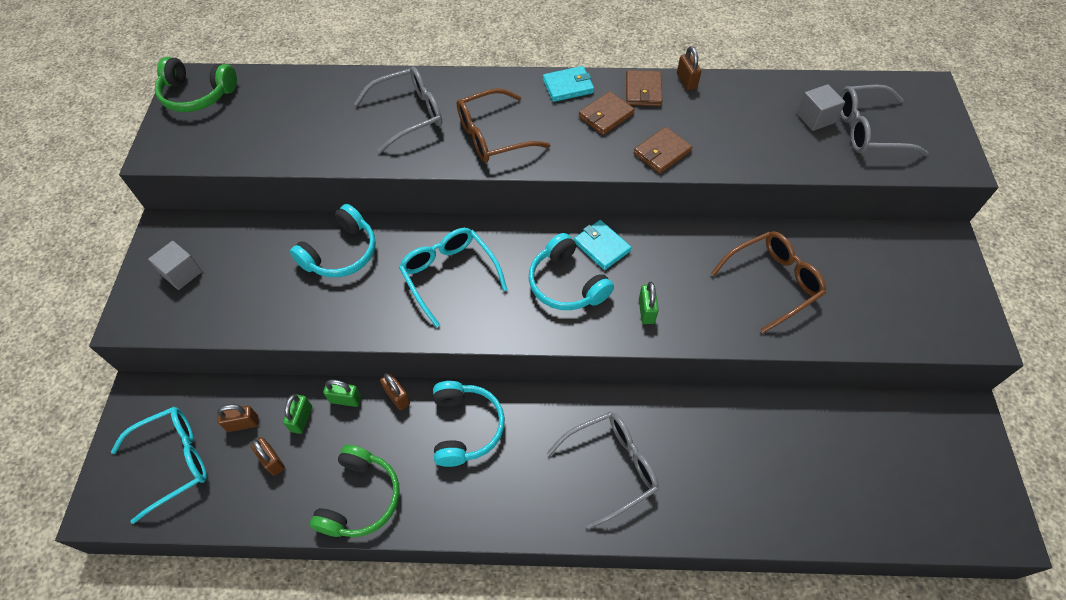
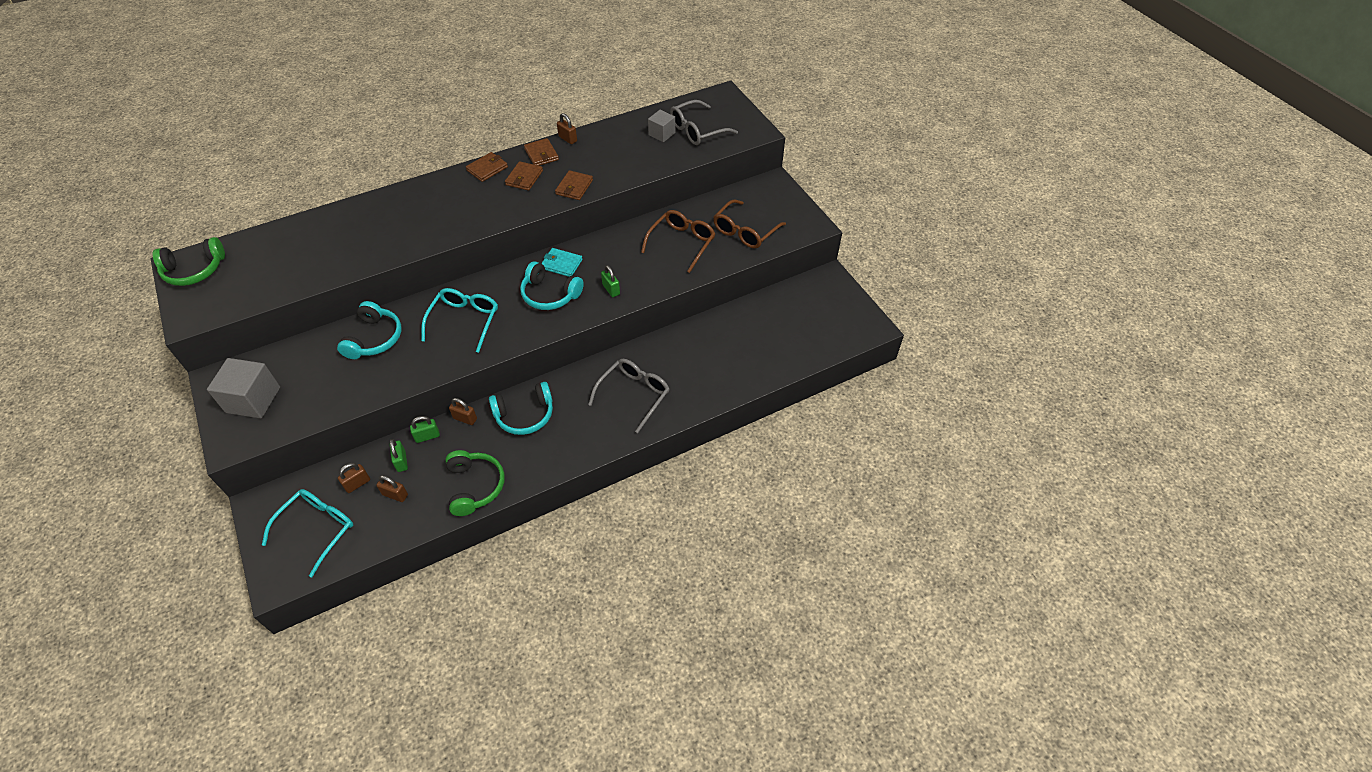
camera: 30 degrees left, 5 degrees down
grey cube [148,241,202,290] -> grey cube [207,358,280,418], size x1.66
grey glasses [354,67,442,153] -> none
turquoise glasses [399,228,507,327] -> turquoise glasses turned 75 degrees clockwise [421,288,498,353]
turquoise headphones [433,381,505,467] -> turquoise headphones turned 105 degrees clockwise [489,382,553,435]
brown glasses [457,88,551,163] -> brown glasses moved to [714,200,786,248]
turquoise wallet [543,66,594,102] -> brown wallet [466,152,508,182]

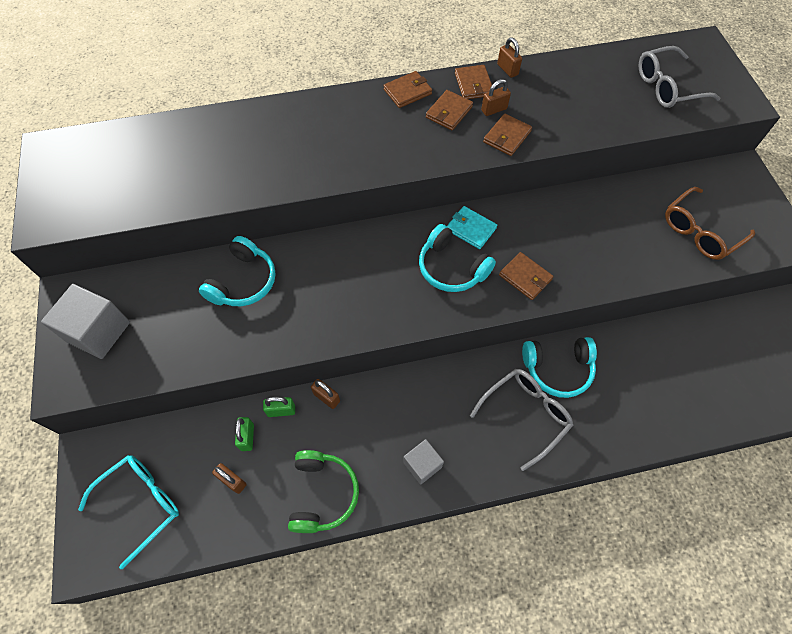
camera: 15 degrees right, 10 degrees up
green headphones [153,237,225,286] -> none
brown padlock [338,463,370,493] -> brown padlock moved to [481,79,511,116]
turquoise glasses [421,288,498,353] -> none
turquoise headphones [489,382,553,435] -> turquoise headphones moved to [522,337,597,398]
green padlock [601,265,620,297] -> brown wallet [499,252,553,300]
brown glasses [641,210,715,273] -> none
grey cube [648,110,675,142] -> grey cube moved to [403,439,444,485]

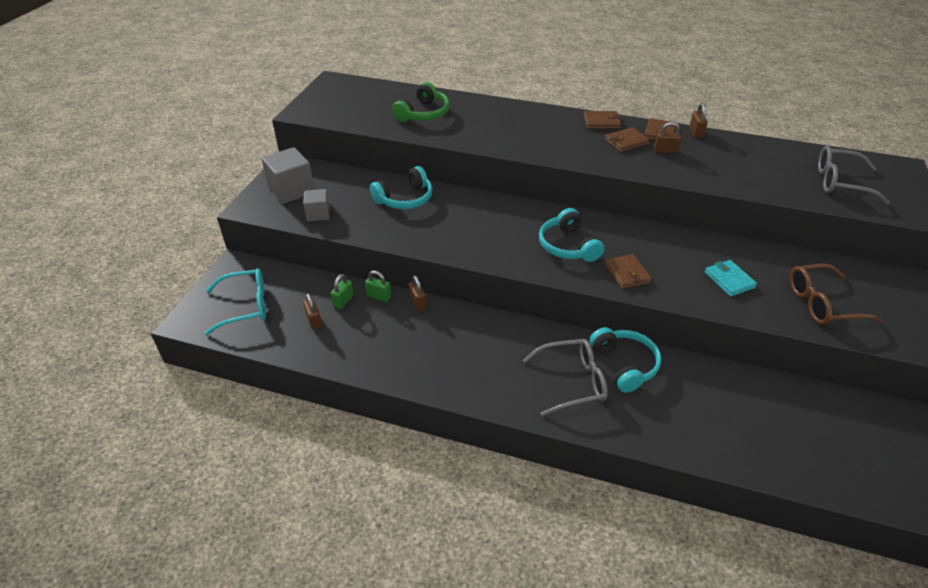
camera: 30 degrees right, 20 degrees down
green headphones [288,450,359,533] -> green headphones moved to [392,82,449,122]
grey cube [403,439,444,485] -> grey cube moved to [303,189,330,221]
turquoise wallet [447,206,497,249] -> turquoise wallet moved to [705,260,757,297]
brown wallet [483,113,532,156] -> none
turquoise headphones [522,337,597,398] -> turquoise headphones turned 135 degrees counterclockwise [589,327,662,393]

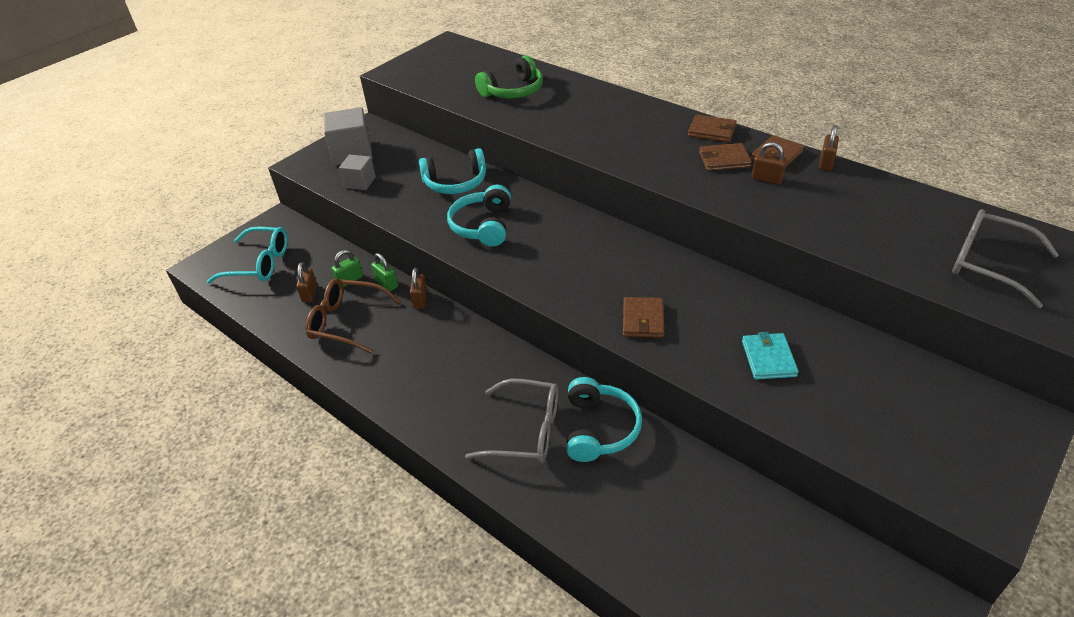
camera: 25 degrees right, 0 degrees up
turquoise headphones [539,208,604,262] -> turquoise headphones moved to [447,185,511,247]
brown glasses [790,264,883,325] -> brown glasses moved to [305,279,401,354]

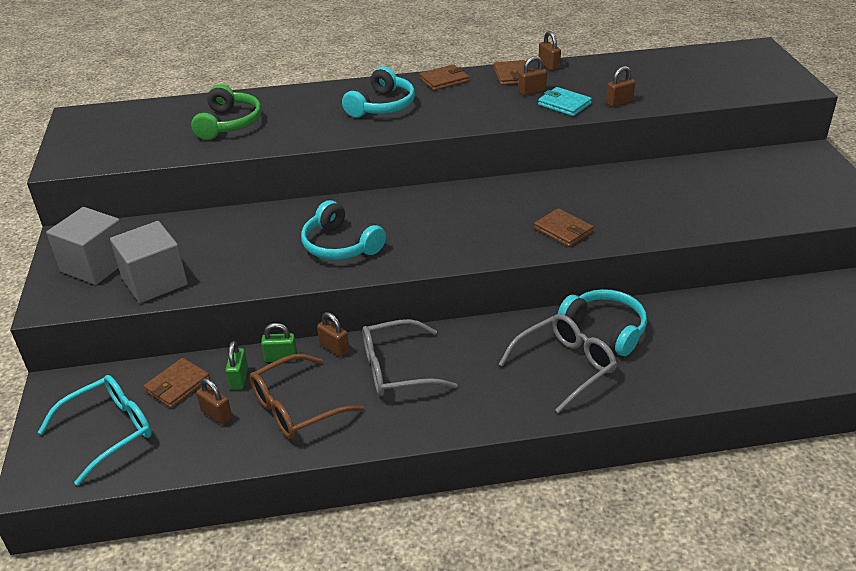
camera: 50 degrees left, 5 degrees down
grey cube [339,155,376,190] -> grey cube [110,221,188,303], size x1.66
turquoise headphones [419,148,486,194] -> turquoise headphones moved to [342,67,415,118]
brown wallet [699,143,752,171] -> brown wallet moved to [143,358,210,408]
turquoise wallet [742,332,799,380] -> turquoise wallet moved to [538,87,592,116]
grey glasses [952,209,1059,308] -> grey glasses moved to [363,319,457,396]
none -> brown padlock [606,66,635,107]

